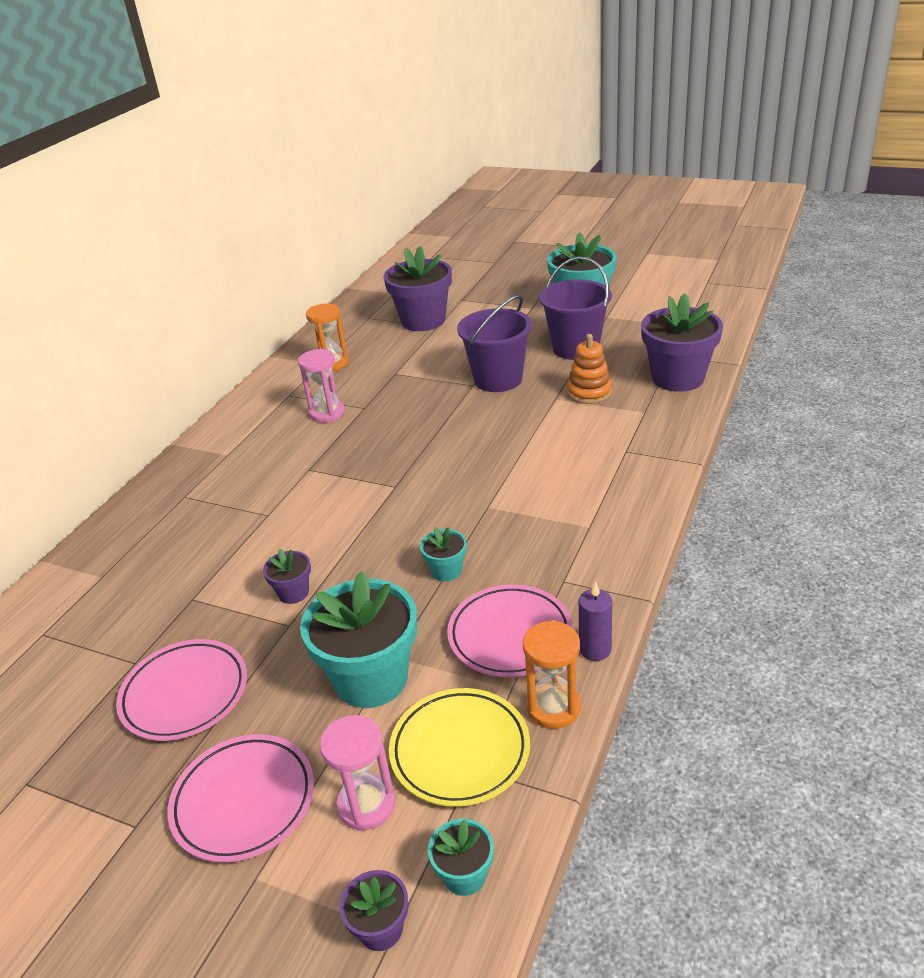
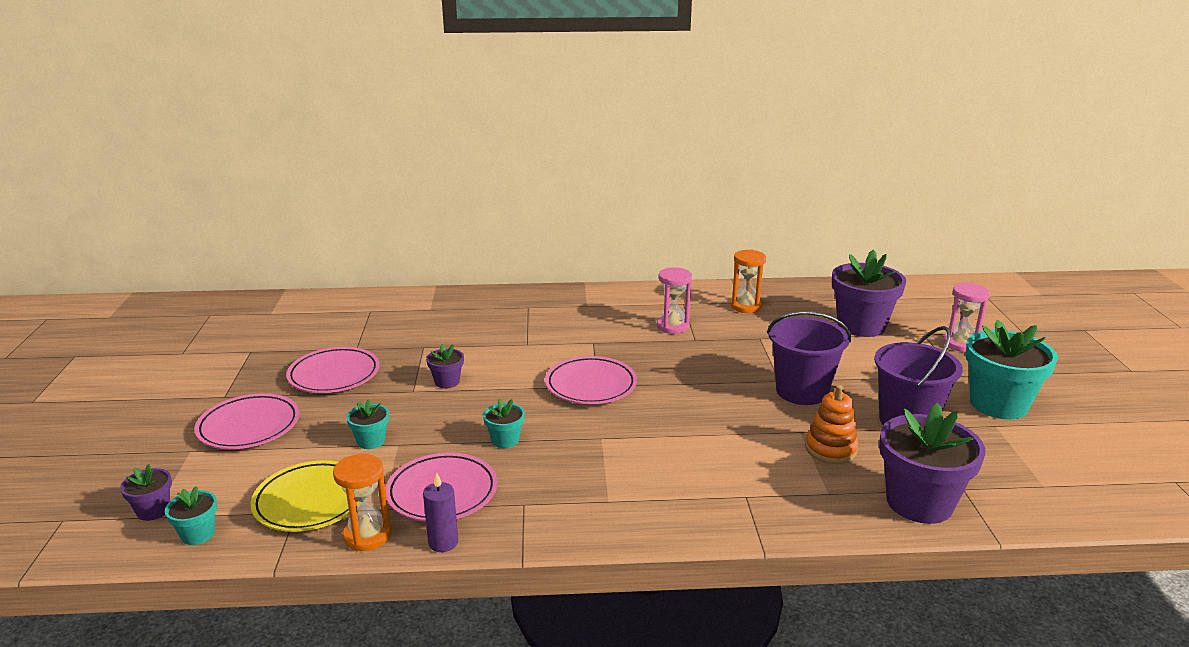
camera: 60 degrees right, 10 degrees down
turquoise flower pot [300,571,417,708] -> turquoise flower pot [346,399,389,449], size x0.47
pink hourglass [320,715,395,831] -> pink hourglass moved to [943,283,990,352]
none -> pink plate [545,356,637,404]

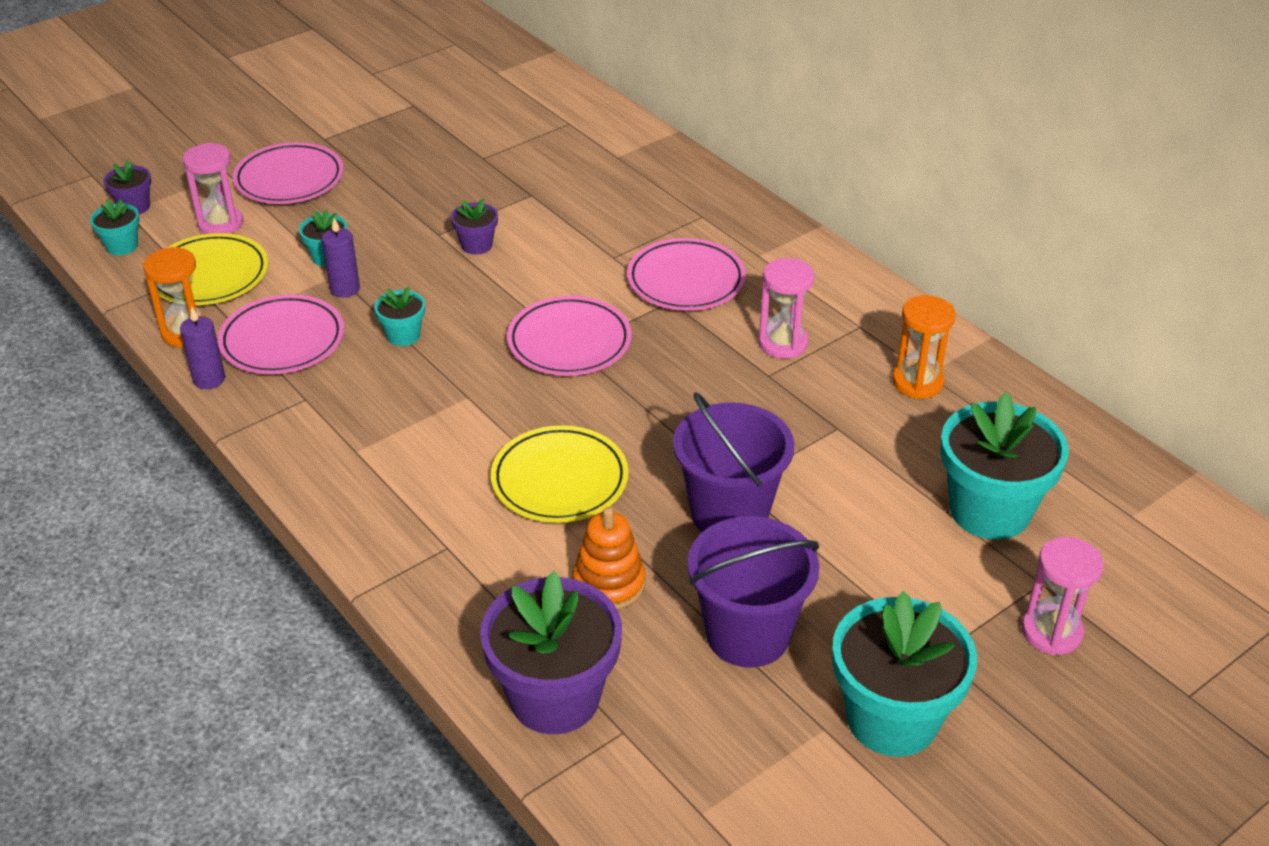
camera: 55 degrees right, 15 degrees up
pink plate [286,347,380,393] -> pink plate moved to [627,238,746,311]
purple flower pot [832,250,906,337] -> turquoise flower pot [940,392,1069,540]
none -> pink hourglass [183,143,243,234]
none -> purple candle [322,218,360,298]
none -> yellow plate [491,425,629,523]

